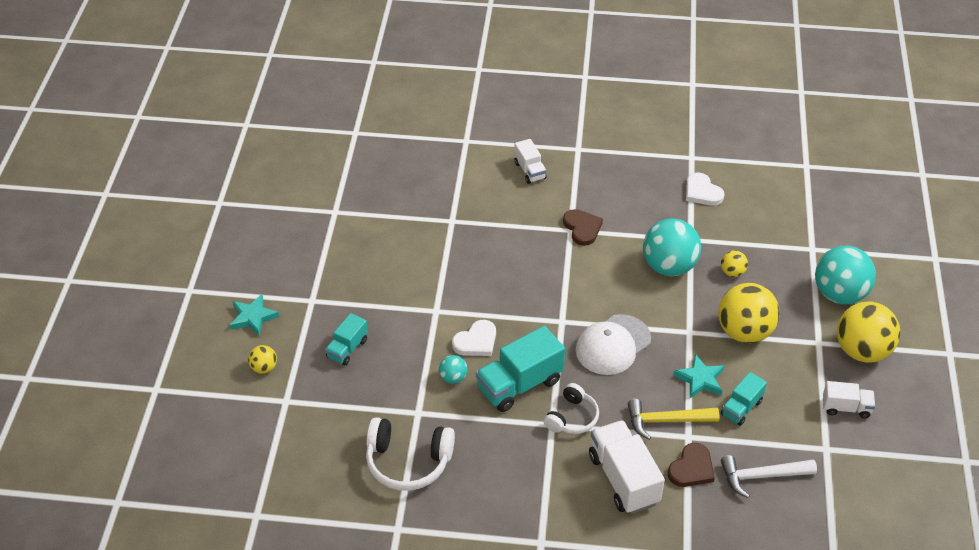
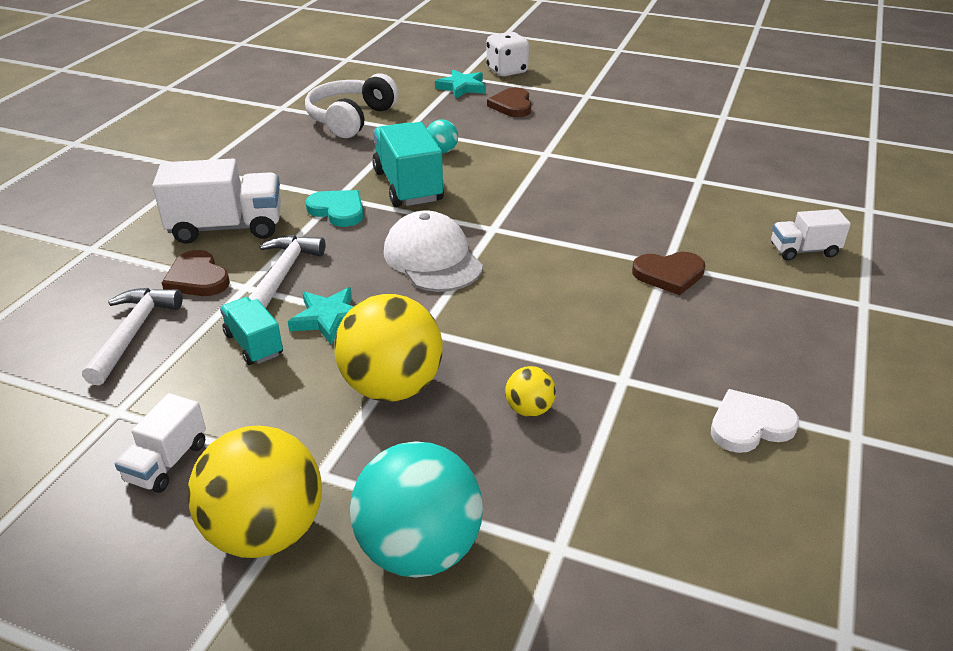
camera: 105 degrees right, 10 degrees down
turquoise star [230,294,279,336] -> turquoise star moved to [435,70,486,98]
yellow ball [248,345,277,374] -> white dice [486,32,529,77]
turquoise truck [325,313,368,366] -> brown heart [487,88,531,117]
white heart [452,320,496,356] -> none
white headphones [544,383,599,434] -> turquoise heart [305,190,364,227]
yellow hammer [627,399,720,440] -> white hammer [248,235,325,308]
turquoise ball [643,219,701,276] -> none

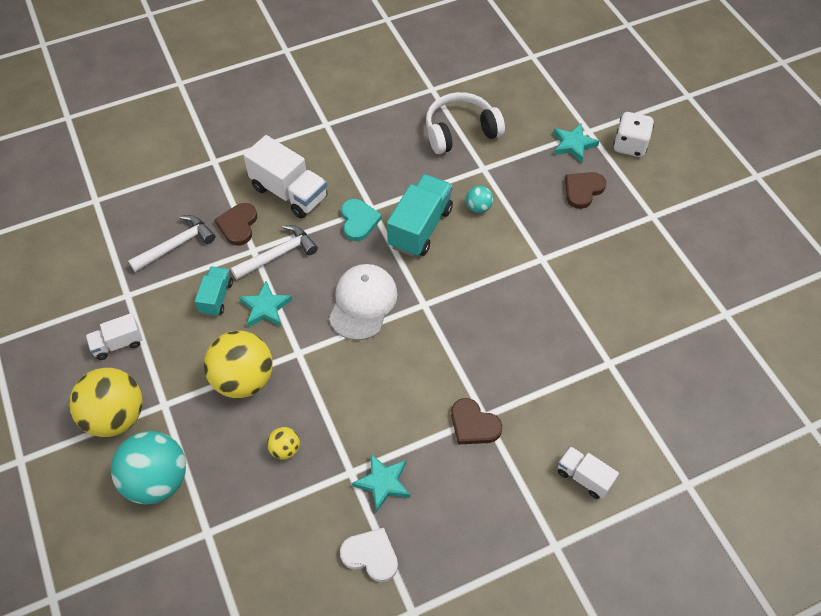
camera: 45 degrees right, 20 degrees up
none -> turquoise star [352,454,410,513]

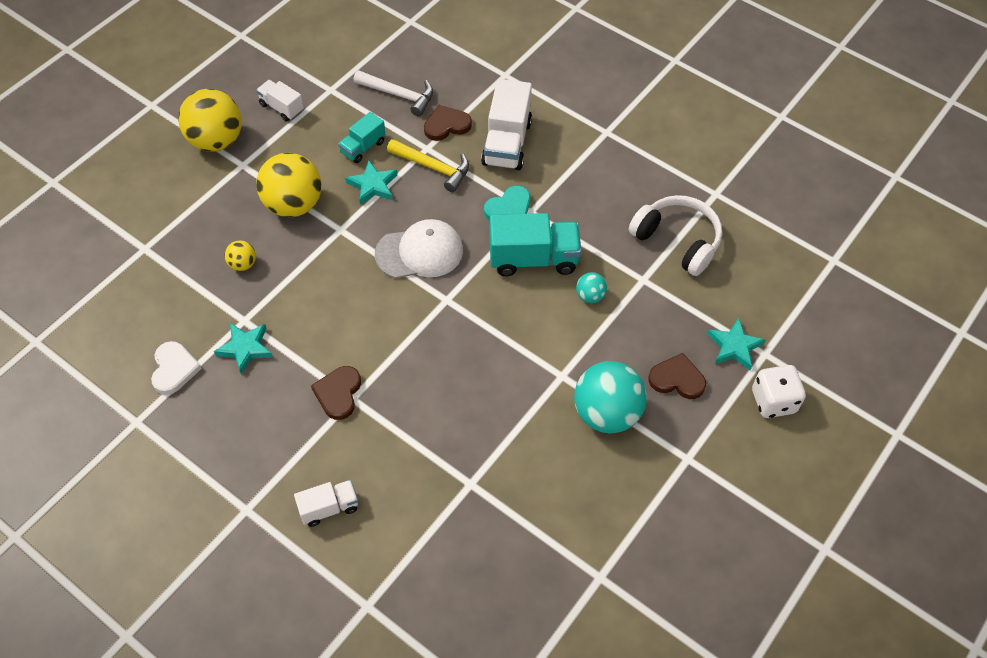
camera: 60 degrees right, 0 degrees up
turquoise ball [111,431,186,504] -> turquoise ball moved to [574,361,647,434]
turquoise truck [195,266,233,316] -> turquoise truck turned 150 degrees clockwise [338,112,385,163]
white hammer [231,225,318,280] -> yellow hammer [387,139,469,192]
white truck [558,446,619,499] -> white truck turned 60 degrees clockwise [294,480,358,527]

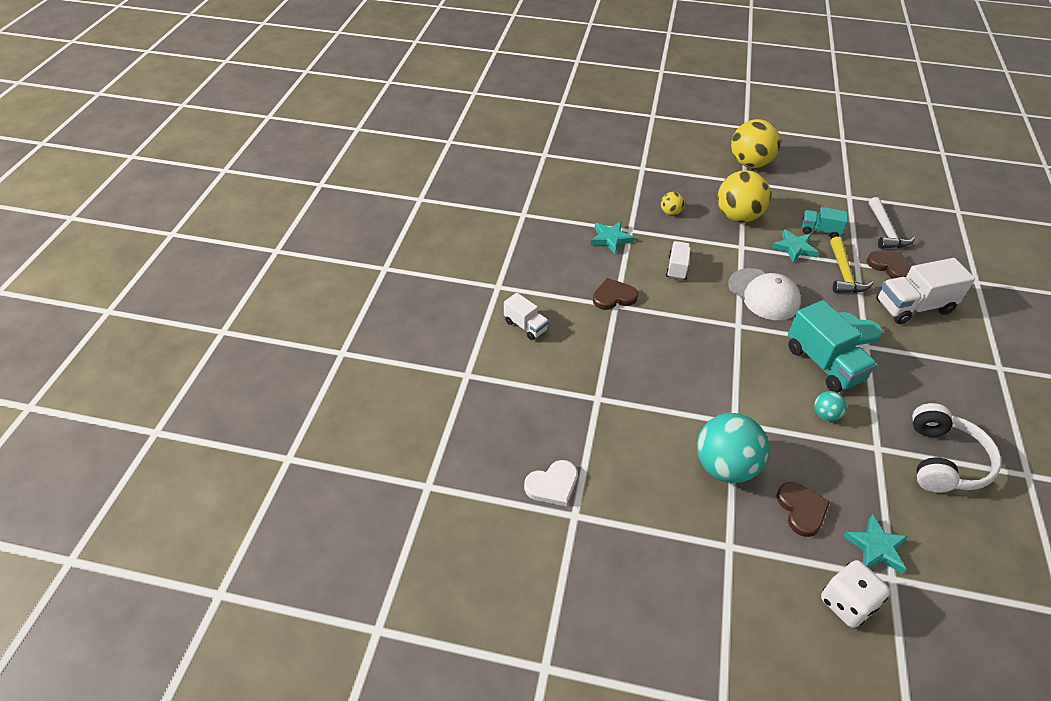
camera: 65 degrees right, 10 degrees down
white heart [151,341,202,395] -> white heart moved to [524,460,578,507]
white truck [256,80,304,121] -> white truck moved to [666,241,691,280]

